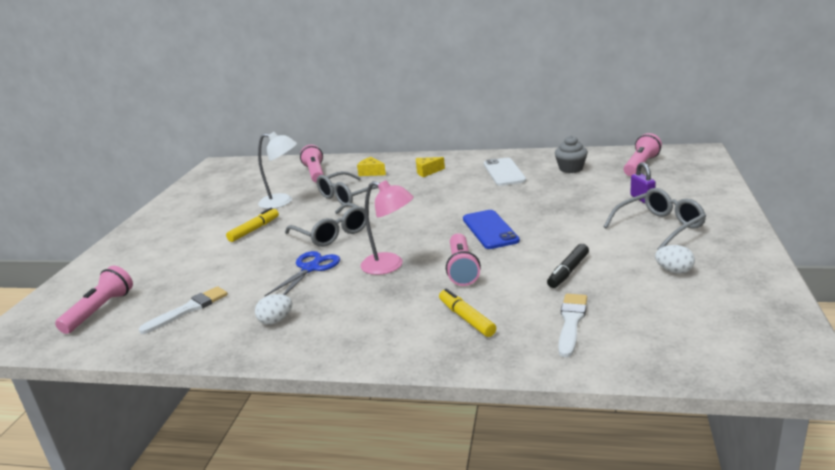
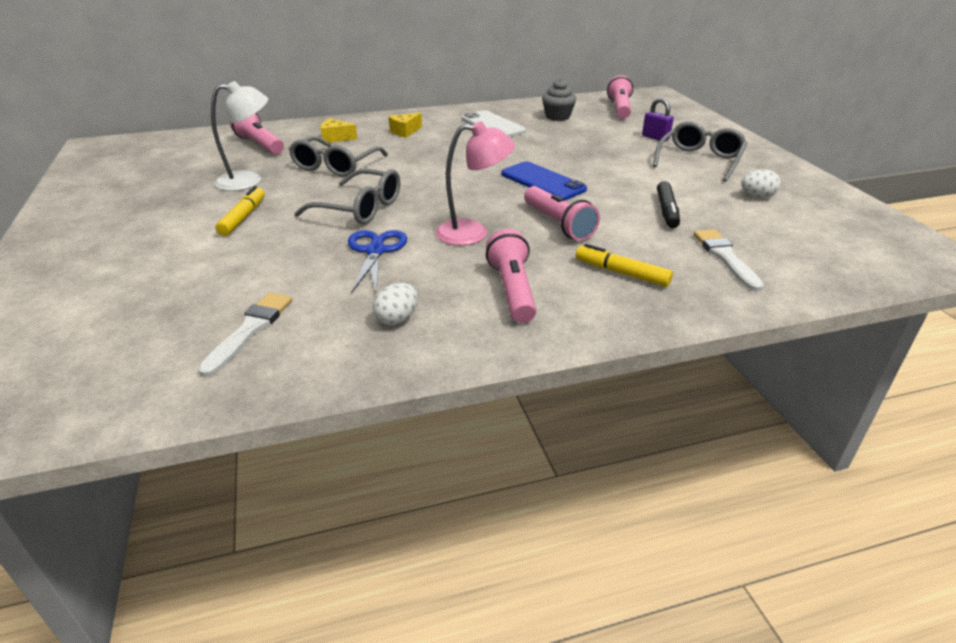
camera: 30 degrees left, 10 degrees up
pink flashlight [55,266,133,334] -> pink flashlight moved to [486,229,536,323]

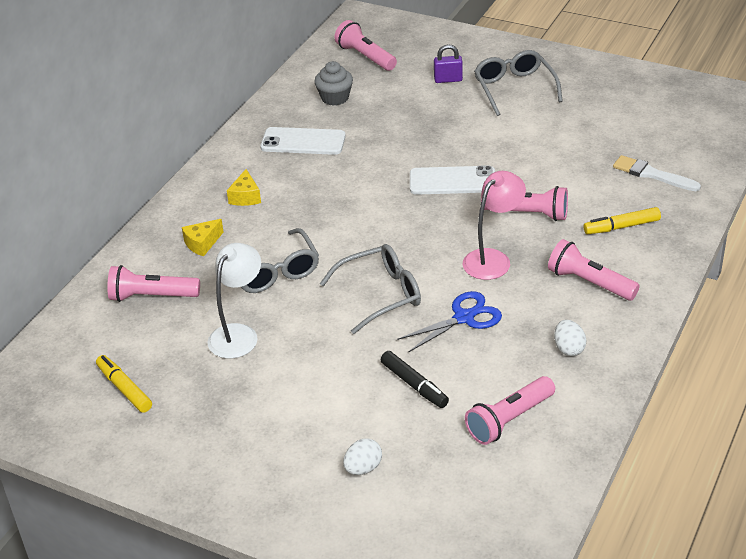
camera: 45 degrees left, 5 degrees up
white brush [198,292,292,377] -> pink flashlight [465,376,555,445]
yellow marker [215,186,265,236] -> yellow marker moved to [96,355,152,413]
blue scissors [348,230,407,293] -> blue scissors turned 105 degrees clockwise [397,291,502,353]
blue phone [501,162,587,200] -> white phone [410,165,495,195]
black marker [657,181,680,228] -> black marker moved to [381,351,449,408]
white egg [741,169,781,198] -> white egg moved to [343,438,382,475]

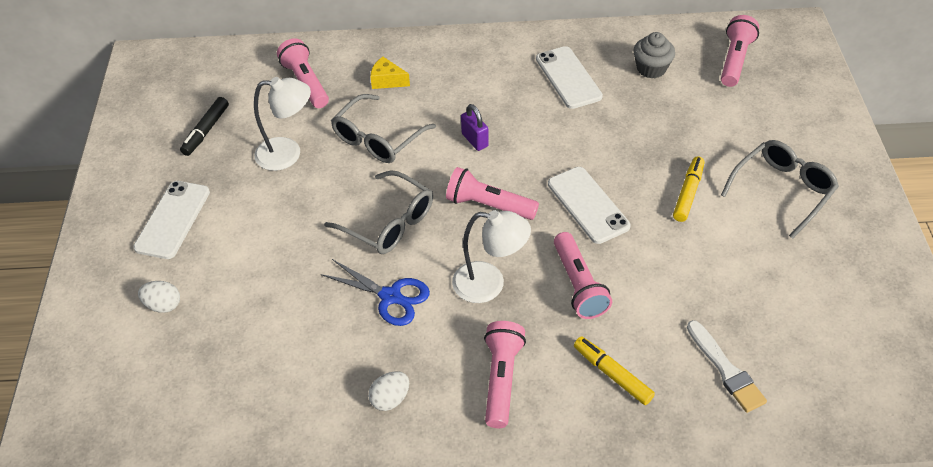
camera: 60 degrees right, 10 degrees up
yellow marker [96,355,152,413] -> yellow marker moved to [673,156,704,222]
yellow cheese [227,169,261,206] -> none
black marker [381,351,449,408] -> black marker moved to [180,97,229,156]
purple padlock [434,45,463,83] -> purple padlock moved to [461,104,488,151]
pink lamp [463,171,526,280] -> white lamp [452,210,531,303]
pink flashlight [465,376,555,445] -> pink flashlight moved to [446,167,539,220]
white brush [613,155,701,191] -> white brush turned 150 degrees clockwise [687,320,767,413]
none -> white phone [133,181,210,259]

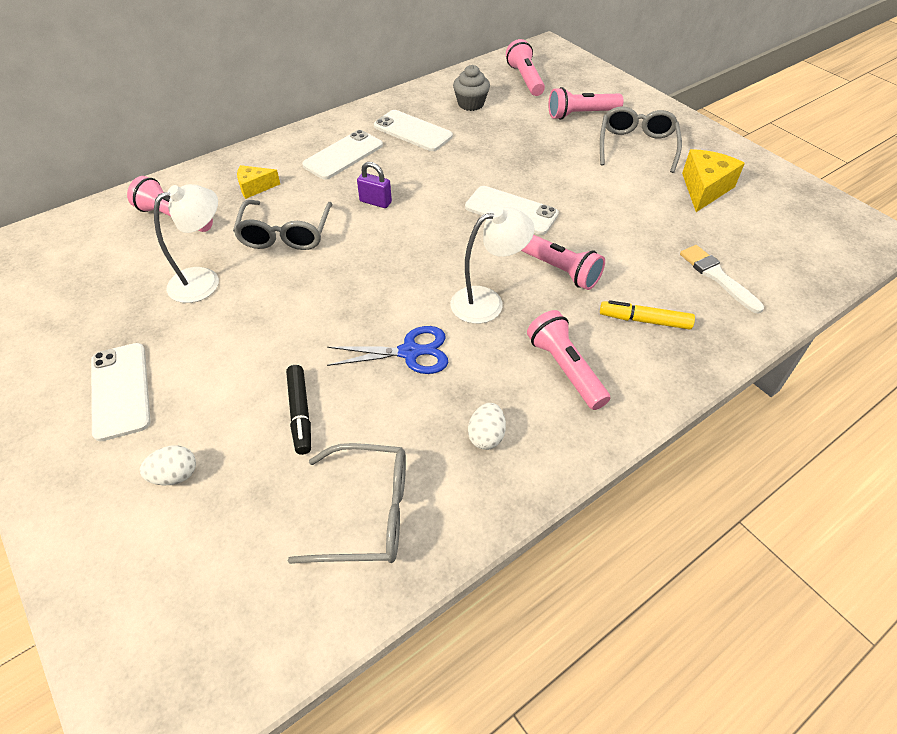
camera: 35 degrees left, 0 degrees up
black marker [180,97,229,156] -> black marker moved to [286,365,311,455]
grey glasses [324,171,433,254] -> grey glasses moved to [288,443,406,564]
pink flashlight [446,167,539,220] -> pink flashlight moved to [548,87,624,120]
yellow marker [673,156,704,222] -> none
white brush [687,320,767,413] -> white brush turned 150 degrees counterclockwise [680,245,764,313]
none -> white phone [302,130,383,180]
none -> yellow cheese [682,149,745,212]

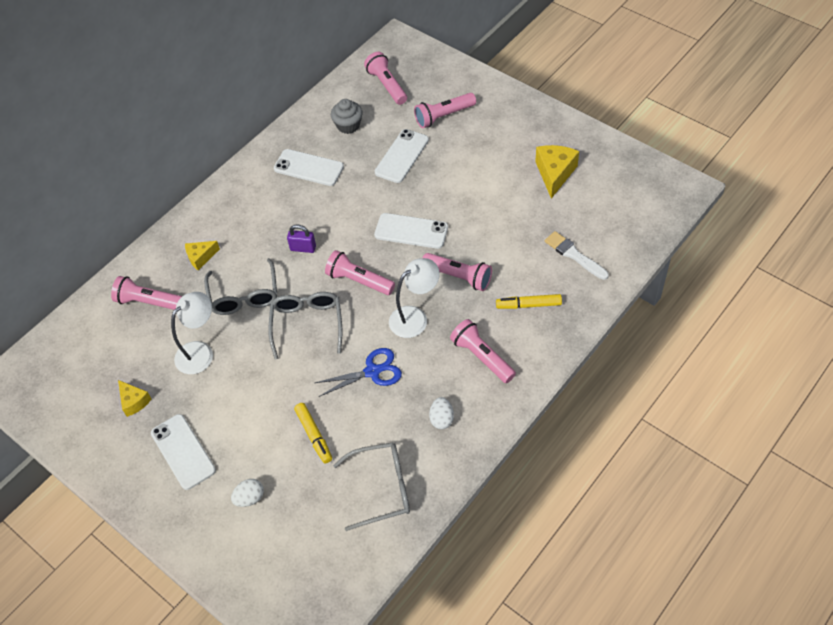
camera: 10 degrees left, 5 degrees up
black marker [286,365,311,455] -> yellow marker [294,403,332,463]
white phone [302,130,383,180] -> white phone moved to [375,129,429,183]
grey glasses [600,106,682,173] -> grey glasses moved to [268,292,342,360]
none -> yellow cheese [118,380,151,417]
none -> pink flashlight [325,250,395,295]

